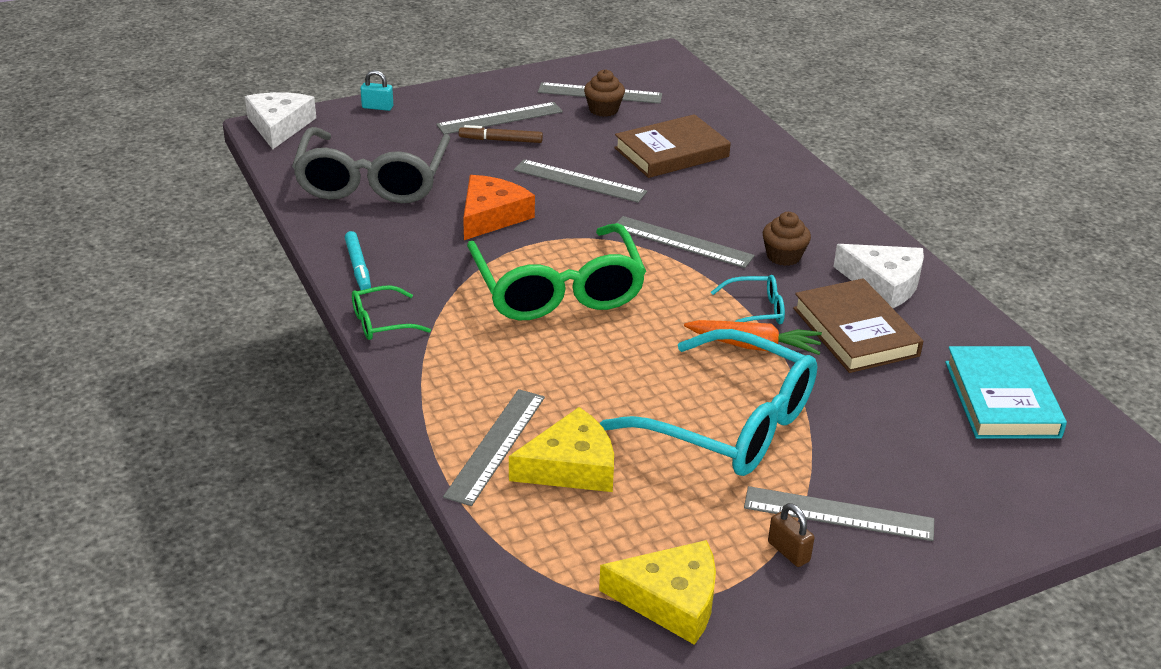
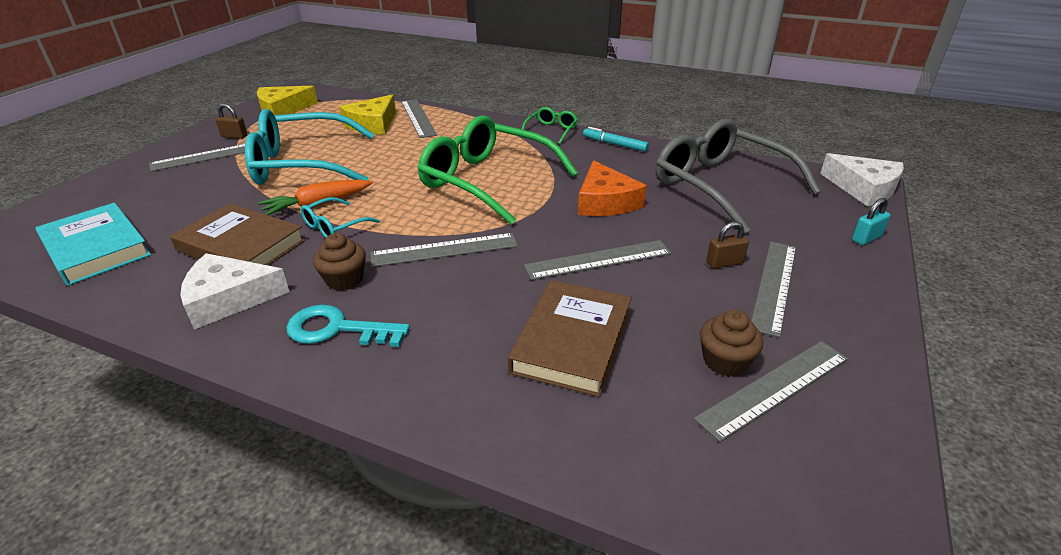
camera: 140 degrees right, 0 degrees up
brown marker [459,125,543,143] -> brown padlock [706,221,749,269]
none -> turquoise key [286,305,410,347]

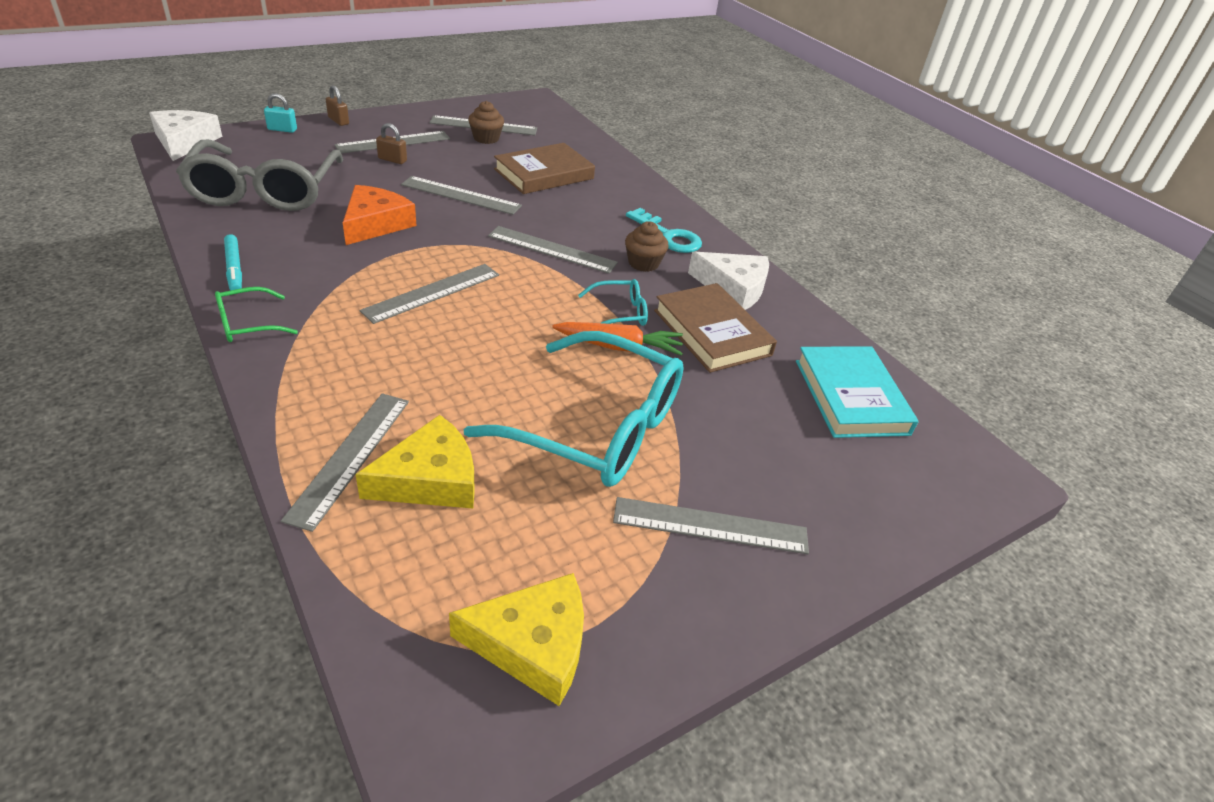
camera: 150 degrees left, 5 degrees up
brown padlock [215,104,248,139] -> brown padlock moved to [326,85,349,126]
green glasses [417,115,578,225] -> grey ruler [360,264,499,324]

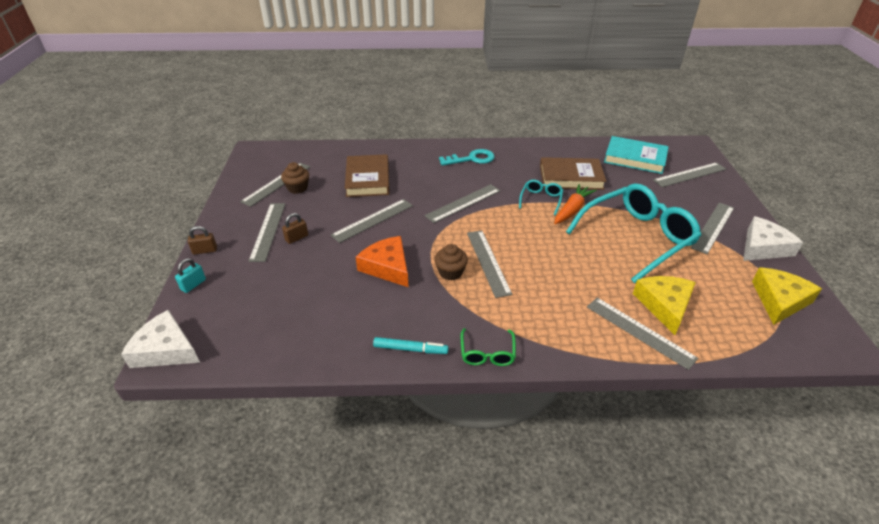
camera: 55 degrees left, 0 degrees up
grey glasses [176,140,343,211] -> none
brown cupcake [625,221,669,272] -> brown cupcake moved to [434,244,468,281]
white cheese [688,252,769,310] -> white cheese moved to [743,216,803,261]
none -> grey ruler [653,162,726,187]

